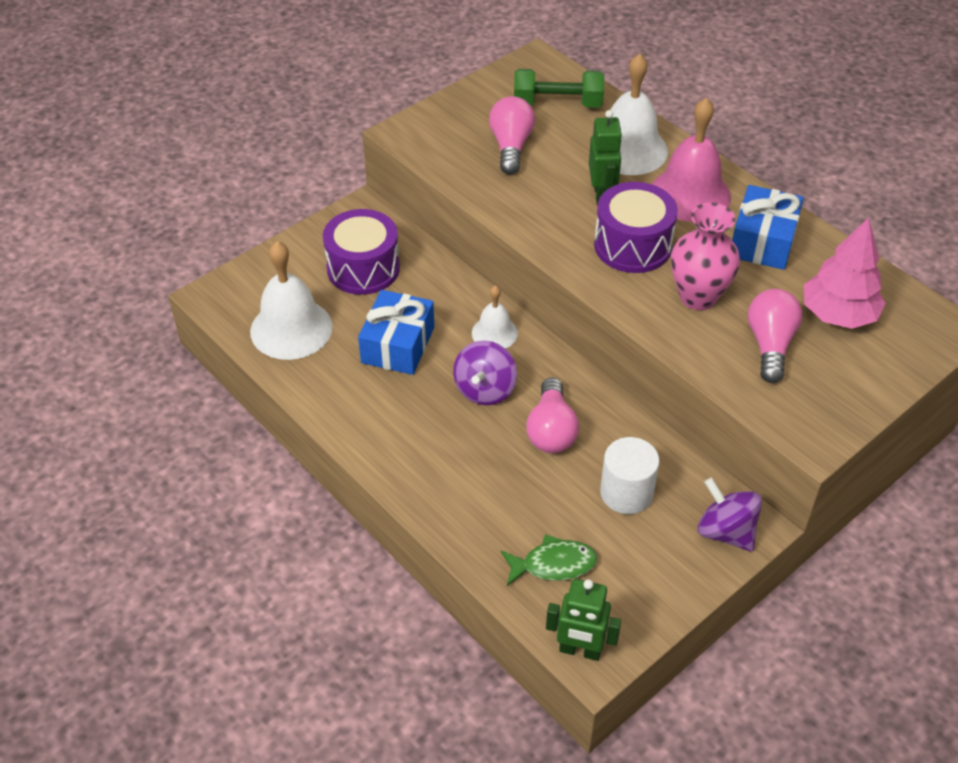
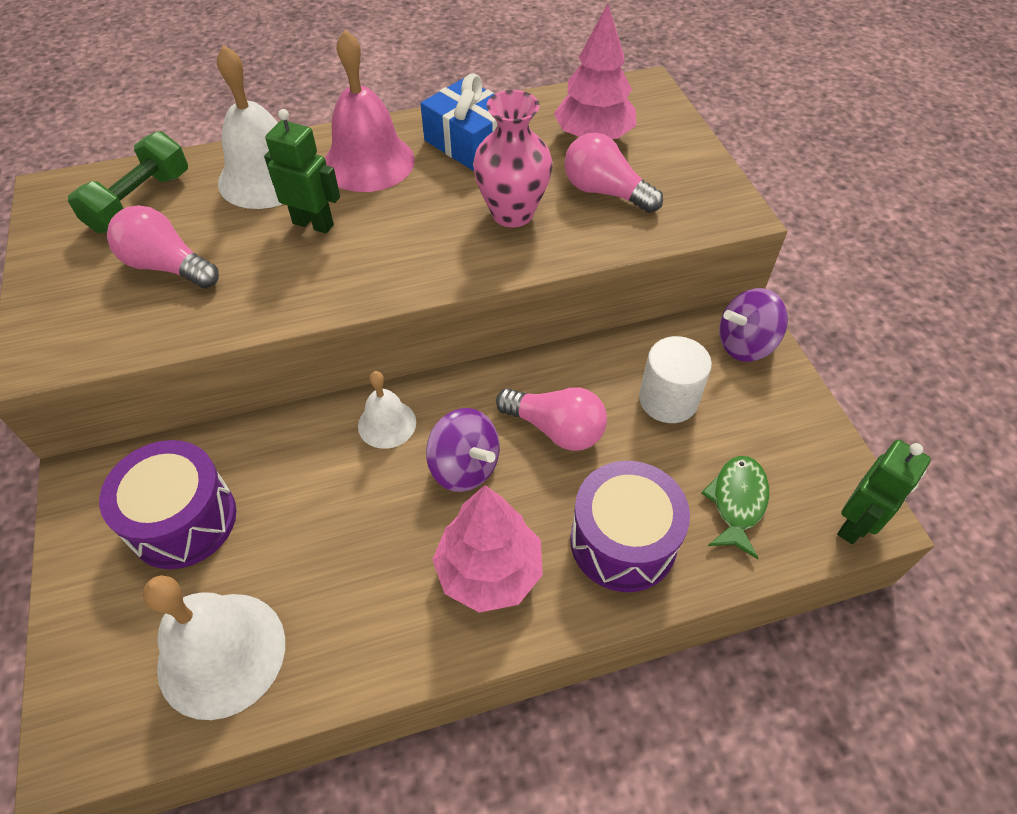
camera: 65 degrees left, 5 degrees up
blue gift [358,290,434,375] -> none
purple drum [594,182,678,273] -> purple drum moved to [570,461,690,592]
none -> pink tree [432,485,543,613]

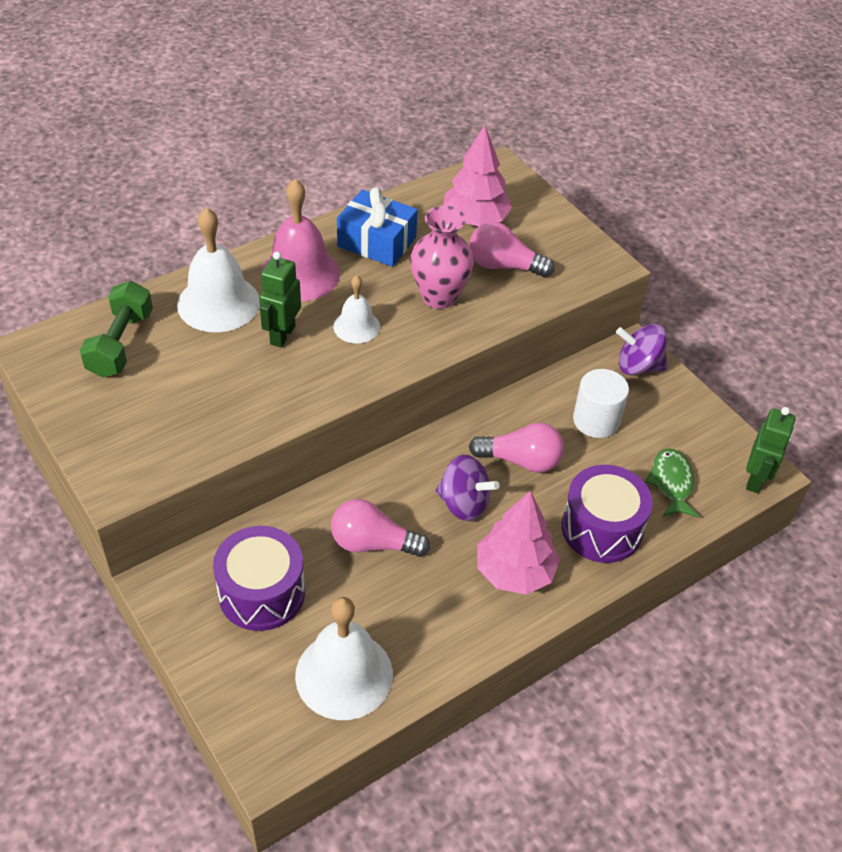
camera: 20 degrees left, 5 degrees down
pink light bulb [107,205,219,289] -> pink light bulb moved to [331,499,430,557]
green robot [264,109,340,234] -> green robot turned 75 degrees counterclockwise [259,252,301,348]
white bell [358,371,416,449] -> white bell moved to [333,275,380,343]
purple spinning top [719,288,788,362] -> purple spinning top turned 45 degrees clockwise [616,324,668,375]

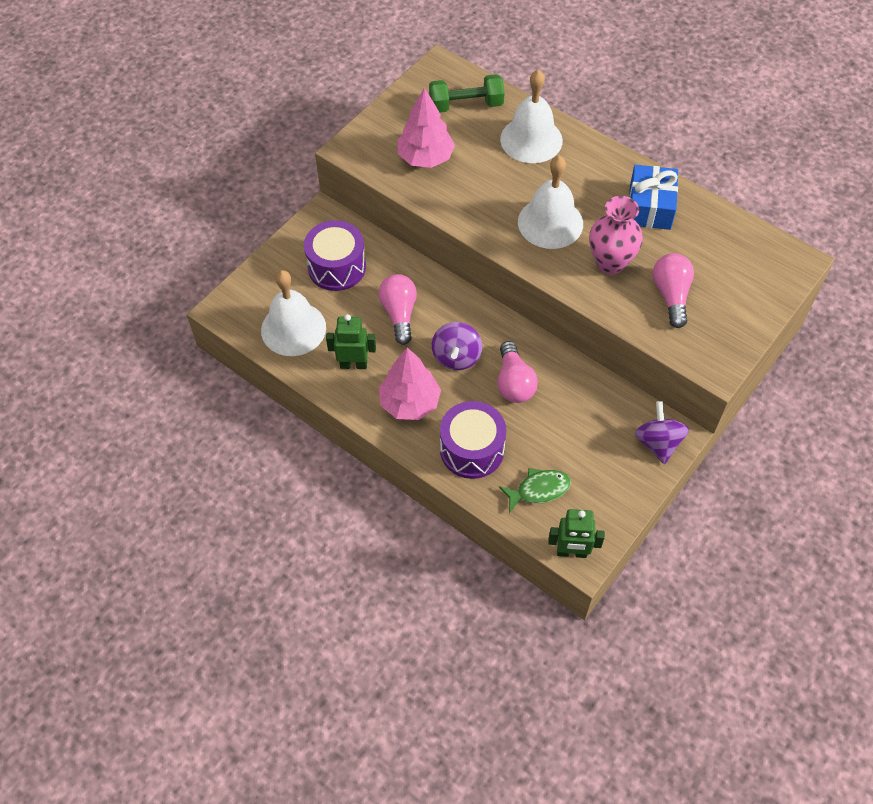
camera: 75 degrees right, 10 degrees up
green robot [259,252,301,348] -> green robot moved to [326,314,376,369]
pink bell [260,179,340,301] -> none
white bell [333,275,380,343] -> white bell [518,156,583,249], size x1.78
pink tree [443,125,512,226] -> pink tree moved to [398,87,455,168]
white cylinder [573,369,629,438] -> none

